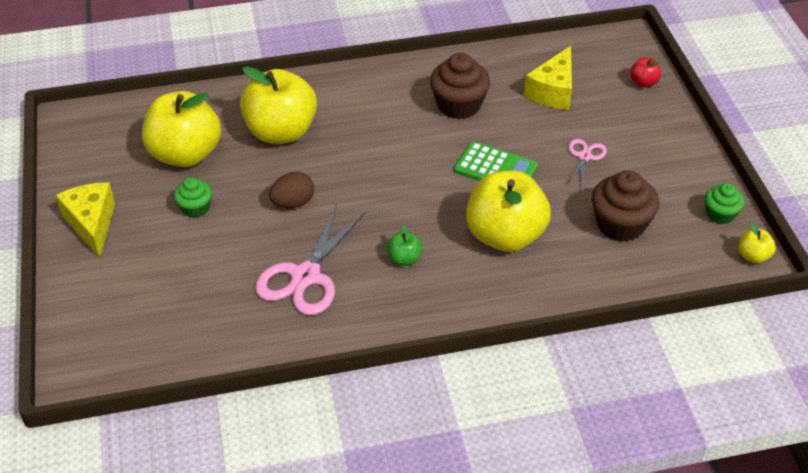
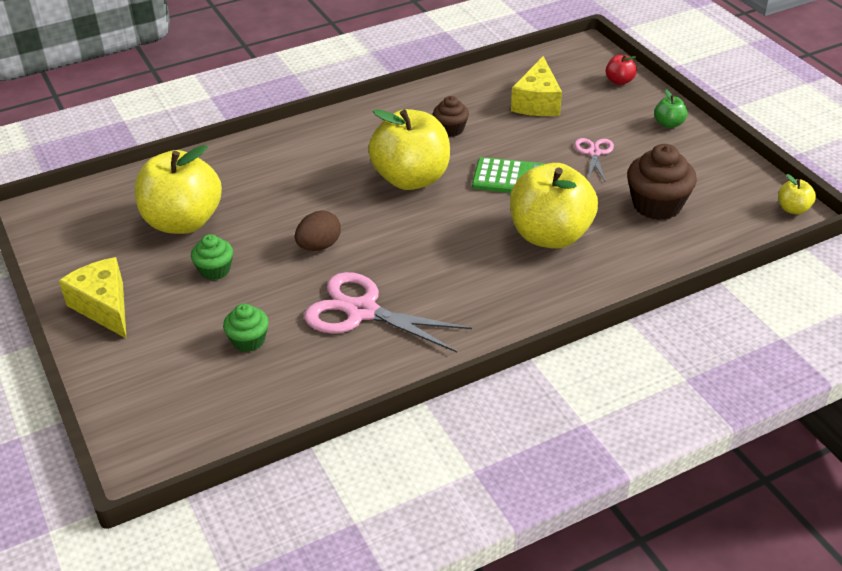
camera: 15 degrees left, 5 degrees down
yellow apple [240,66,317,144] -> yellow apple moved to [368,109,450,190]
pink scissors [255,204,366,315] -> pink scissors turned 105 degrees clockwise [304,272,472,352]
green apple [387,224,422,266] -> green apple moved to [654,89,687,128]
brown cupcake [430,53,490,119] -> brown cupcake [433,96,469,137], size x0.58
green cupcake [705,183,744,224] -> green cupcake moved to [223,304,269,352]

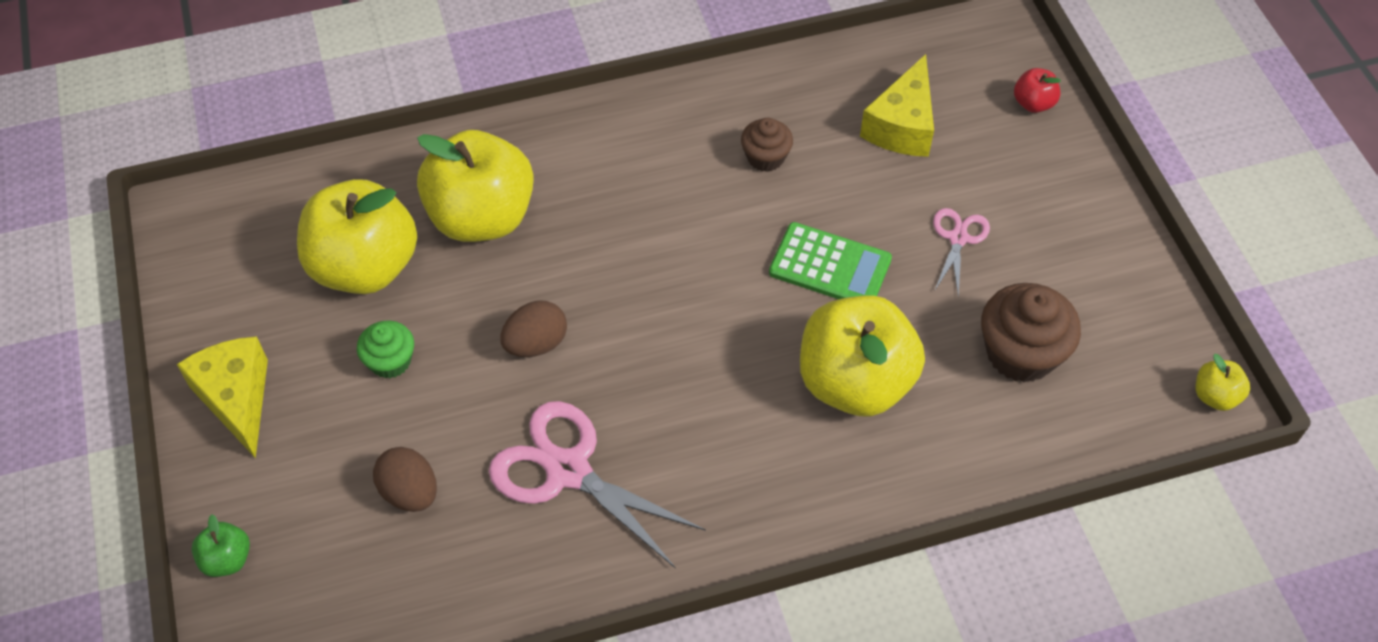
camera: 10 degrees right, 15 degrees up
green cupcake [223,304,269,352] -> brown egg [373,447,437,512]
yellow apple [368,109,450,190] -> yellow apple moved to [417,130,534,242]
green apple [654,89,687,128] -> green apple moved to [191,514,250,577]

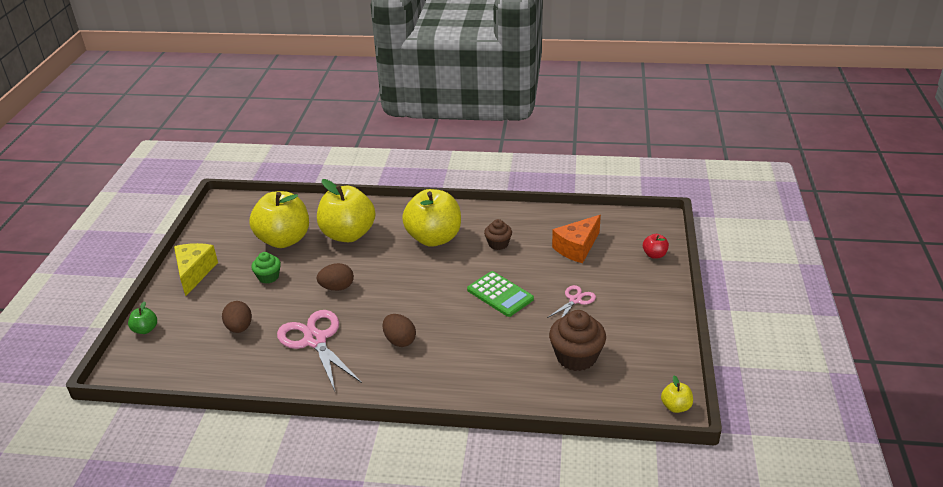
camera: 25 degrees right, 20 degrees down
yellow apple [800,295,925,417] -> yellow apple moved to [402,189,461,247]
yellow cheese [860,54,934,157] -> orange cheese [552,215,601,263]
none -> brown egg [383,314,416,347]

